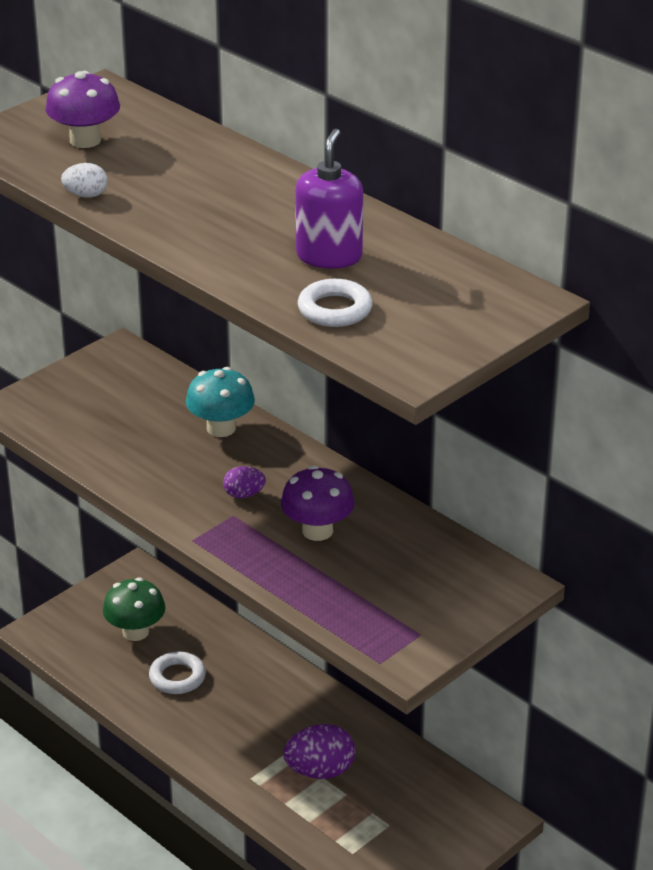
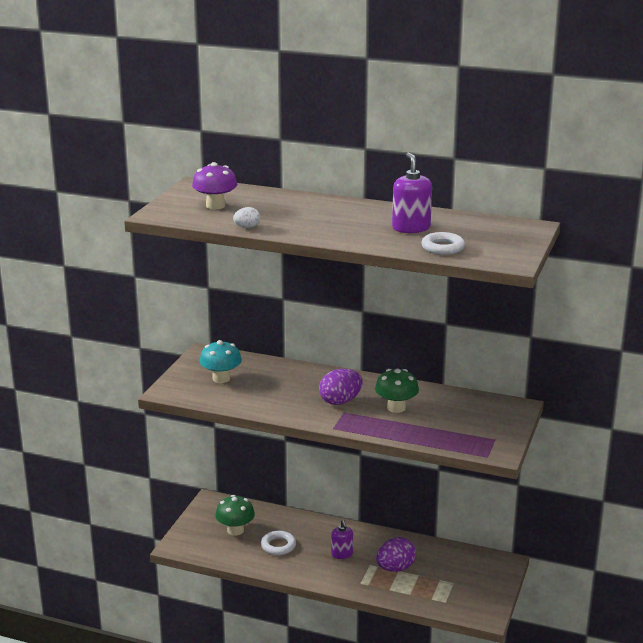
camera: 25 degrees left, 10 degrees down
turquoise mushroom [186,367,255,437] -> turquoise mushroom moved to [200,340,242,383]
purple egg [223,466,266,498] -> purple egg [319,369,363,405], size x1.80
purple mushroom [281,465,354,541] -> green mushroom [375,369,419,413]
none -> purple soap dispenser [331,520,353,559]

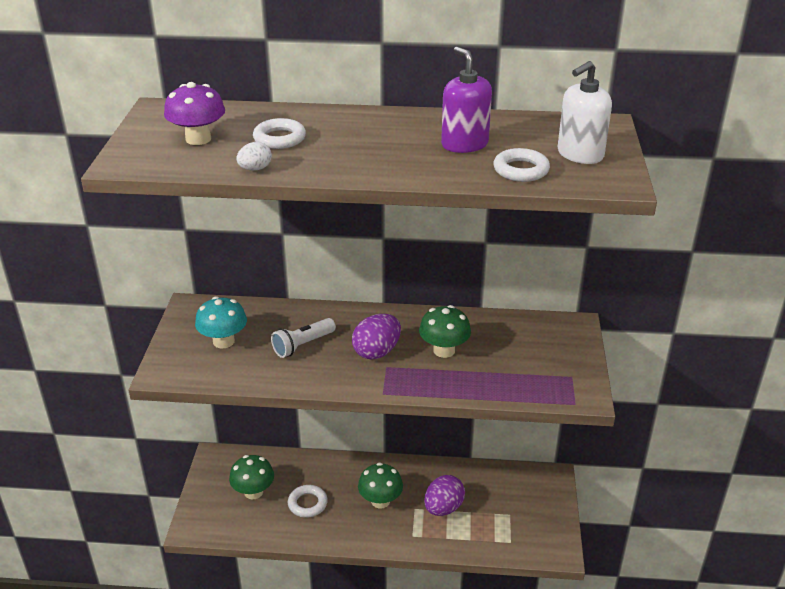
camera: 15 degrees left, 10 degrees up
purple soap dispenser [331,520,353,559] -> green mushroom [358,462,403,509]
none -> white ring [253,118,306,149]
none -> white flashlight [271,318,336,358]
none -> white soap dispenser [558,61,612,164]

